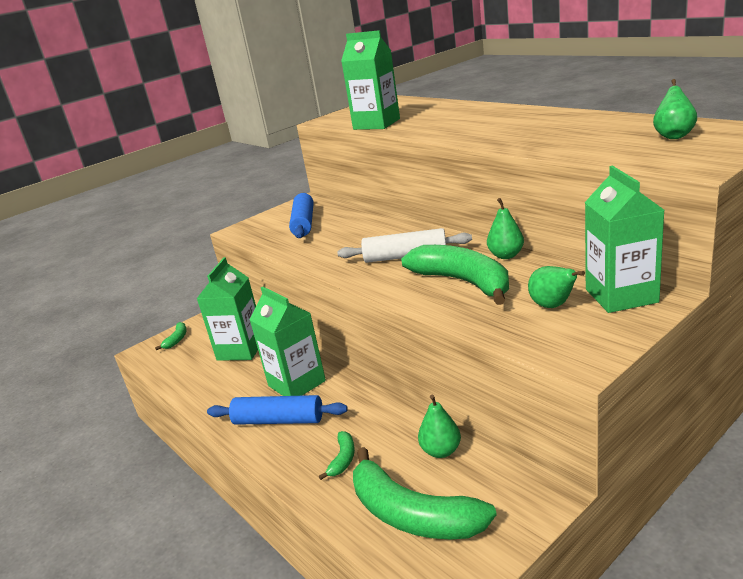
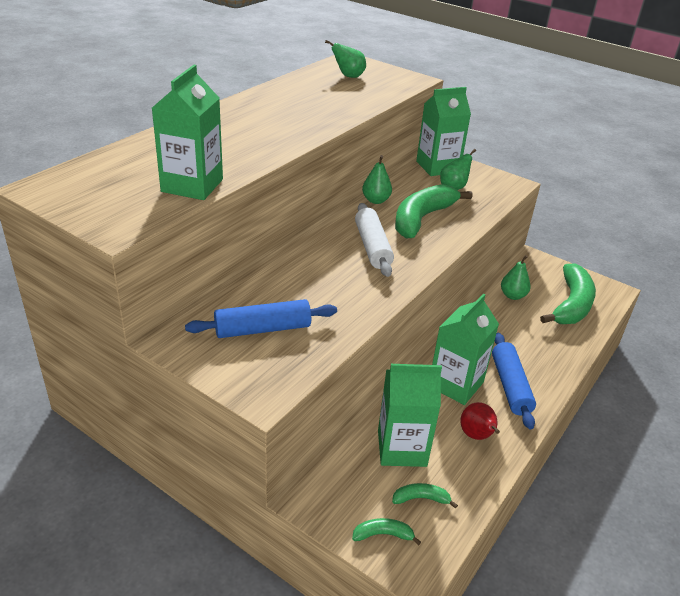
camera: 110 degrees left, 10 degrees up
green banana [319,431,355,480] -> green banana moved to [392,483,458,509]
none -> red pear [460,402,500,440]

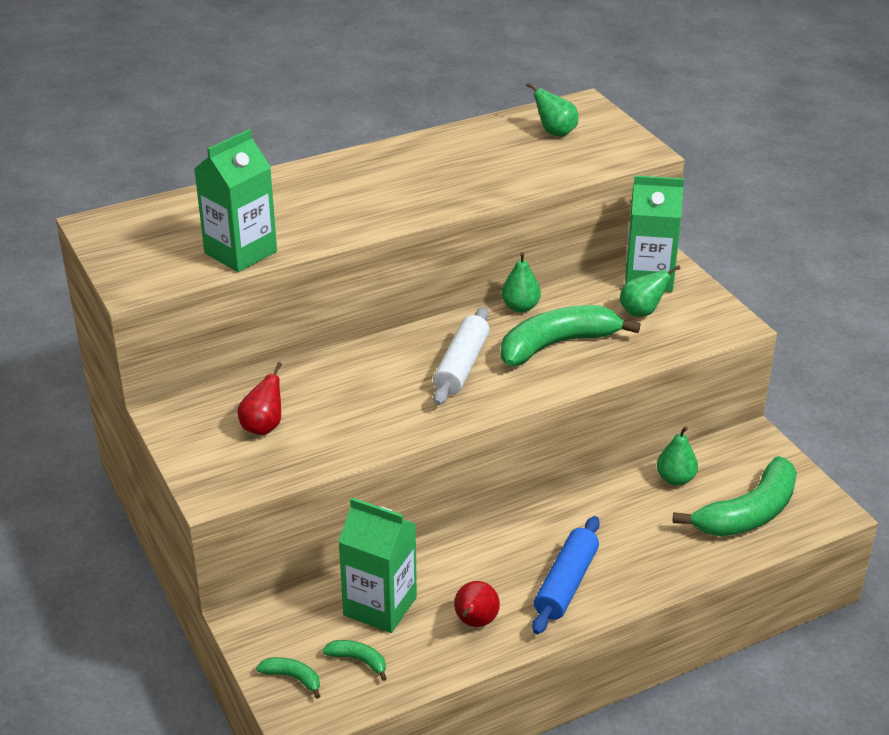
camera: 30 degrees right, 0 degrees up
blue rolling pin [185,299,337,338] -> red pear [238,362,282,435]
green carton [432,294,499,405] -> none

